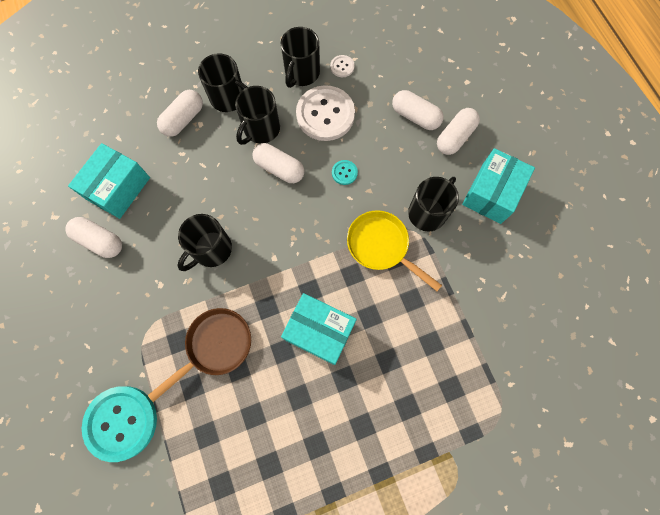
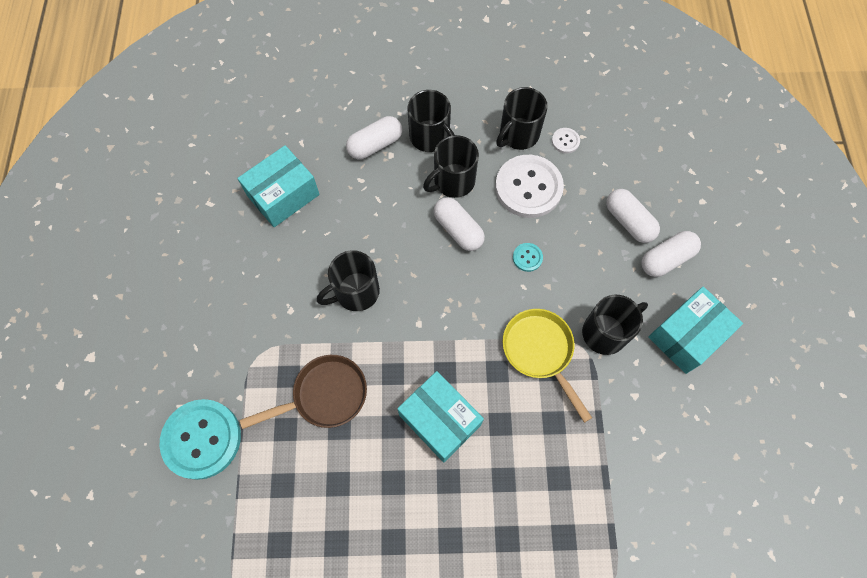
camera: 20 degrees right, 5 degrees down
white capsule [66,217,122,258] -> none

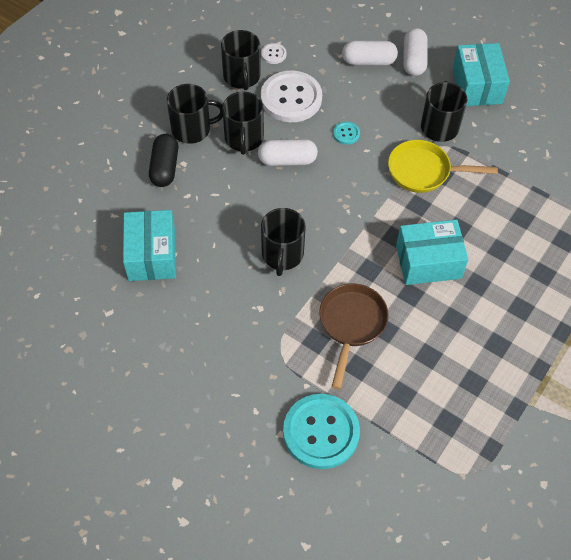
camera: 55 degrees left, 10 degrees down
white capsule [346,116,402,159] -> black capsule [149,134,178,187]

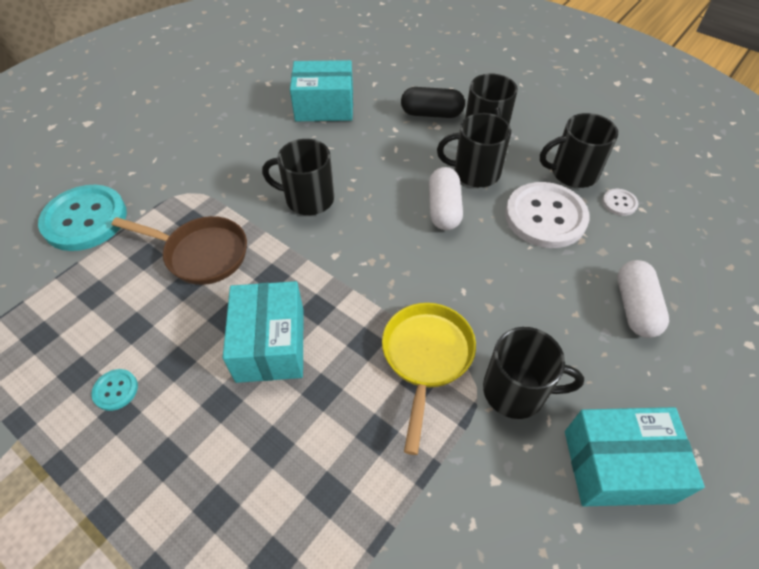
camera: 95 degrees right, 5 degrees down
turquoise button [333,122,360,145] -> turquoise button moved to [91,369,138,411]
white capsule [403,28,428,76] -> none

